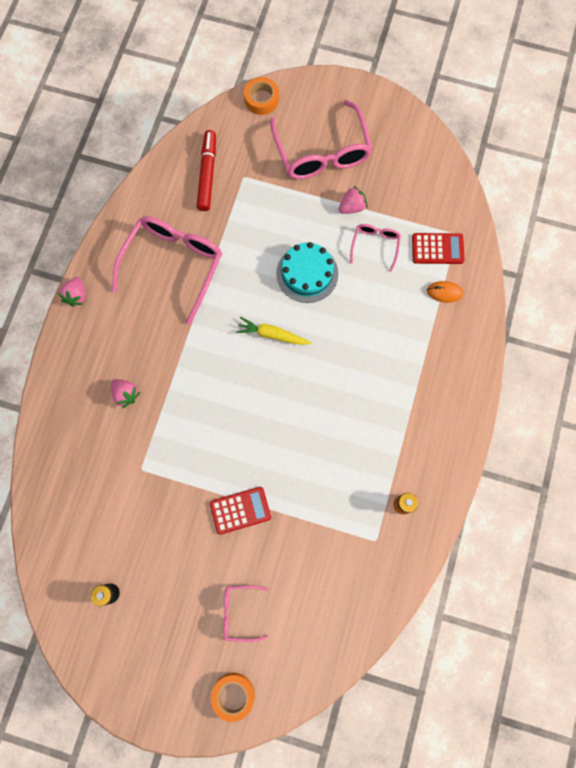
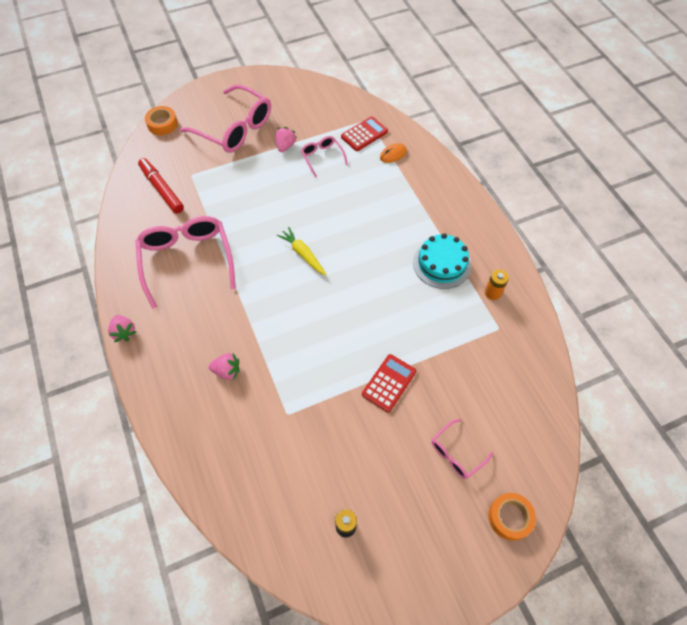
camera: 40 degrees left, 15 degrees down
yellow carrot [236,317,312,345] -> yellow carrot turned 75 degrees clockwise [277,227,327,275]
turquoise cake [276,242,338,303] -> turquoise cake moved to [413,233,472,289]

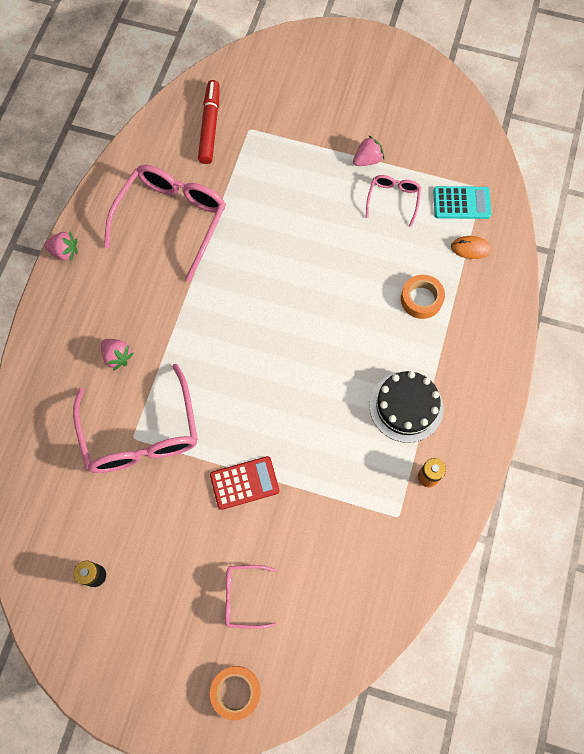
camera: 40 degrees right, 10 degrees up
pink strawberry [108,315,137,342] -> pink strawberry turned 90 degrees counterclockwise [44,231,78,261]
orange tape [145,106,178,135] -> orange tape moved to [401,275,445,319]
pink glasses [180,85,271,153] -> pink glasses moved to [73,364,198,473]
yellow carrot [277,227,327,275] -> none
red calculator [341,116,388,151] -> turquoise calculator [433,186,491,219]
turquoise cake [413,233,472,289] -> black cake [370,371,444,443]

